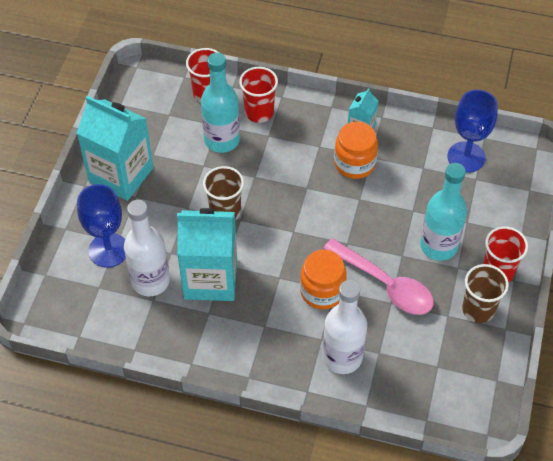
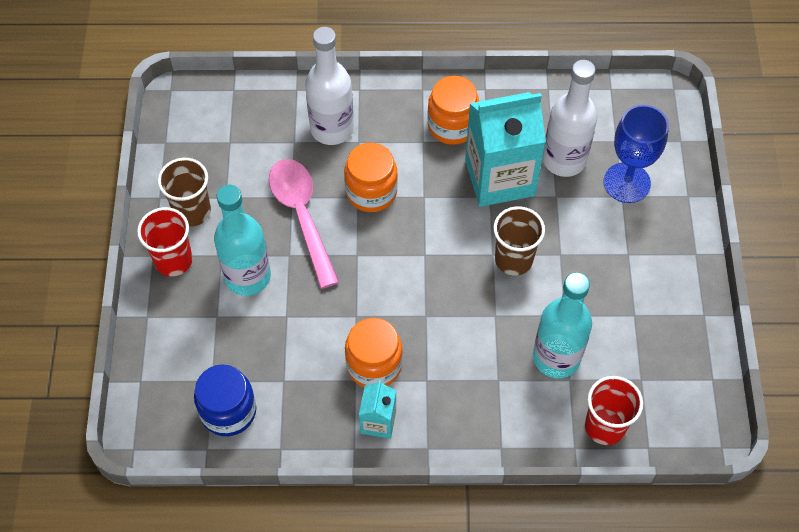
camera: 165 degrees right, 5 degrees up
turquoise carton [77,96,153,201] -> none
red cup [239,67,278,123] -> none
pink spoon [323,238,434,315] -> pink spoon turned 45 degrees clockwise [269,159,339,289]
blue goblet [448,90,498,173] -> blue jar [194,364,256,436]
none -> orange jar [427,76,479,145]

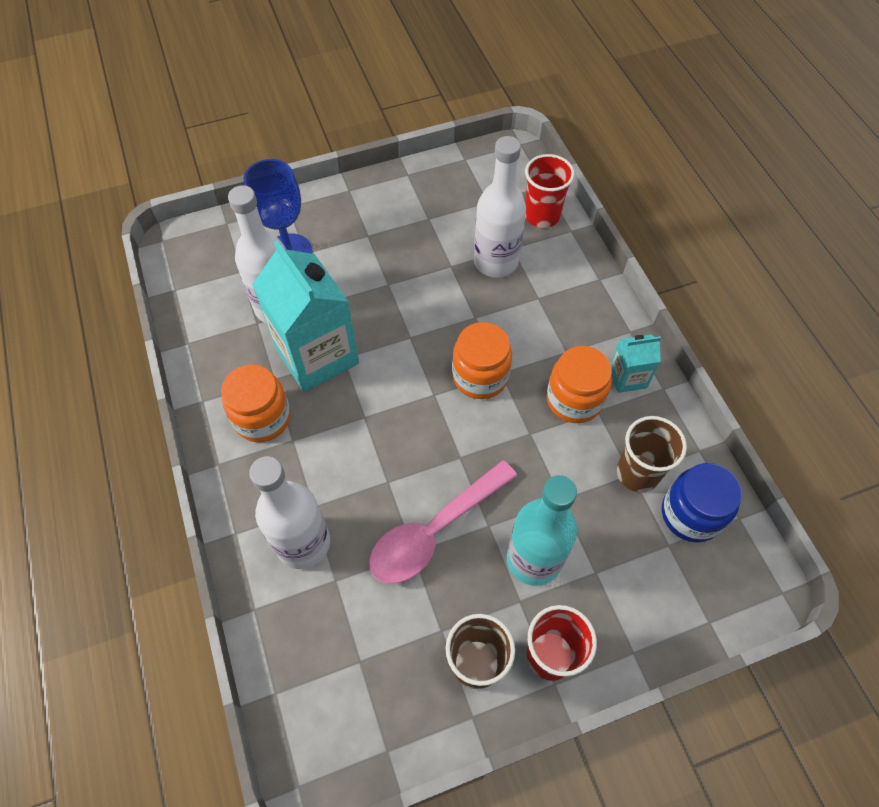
camera: 110 degrees left, 0 degrees up
orange jar [344,143,398,212] -> orange jar moved to [452,322,512,399]
brown cup [493,206,545,276] -> brown cup moved to [617,416,687,493]
turquoise bottle [533,272,592,378] -> white bottle [474,136,526,278]

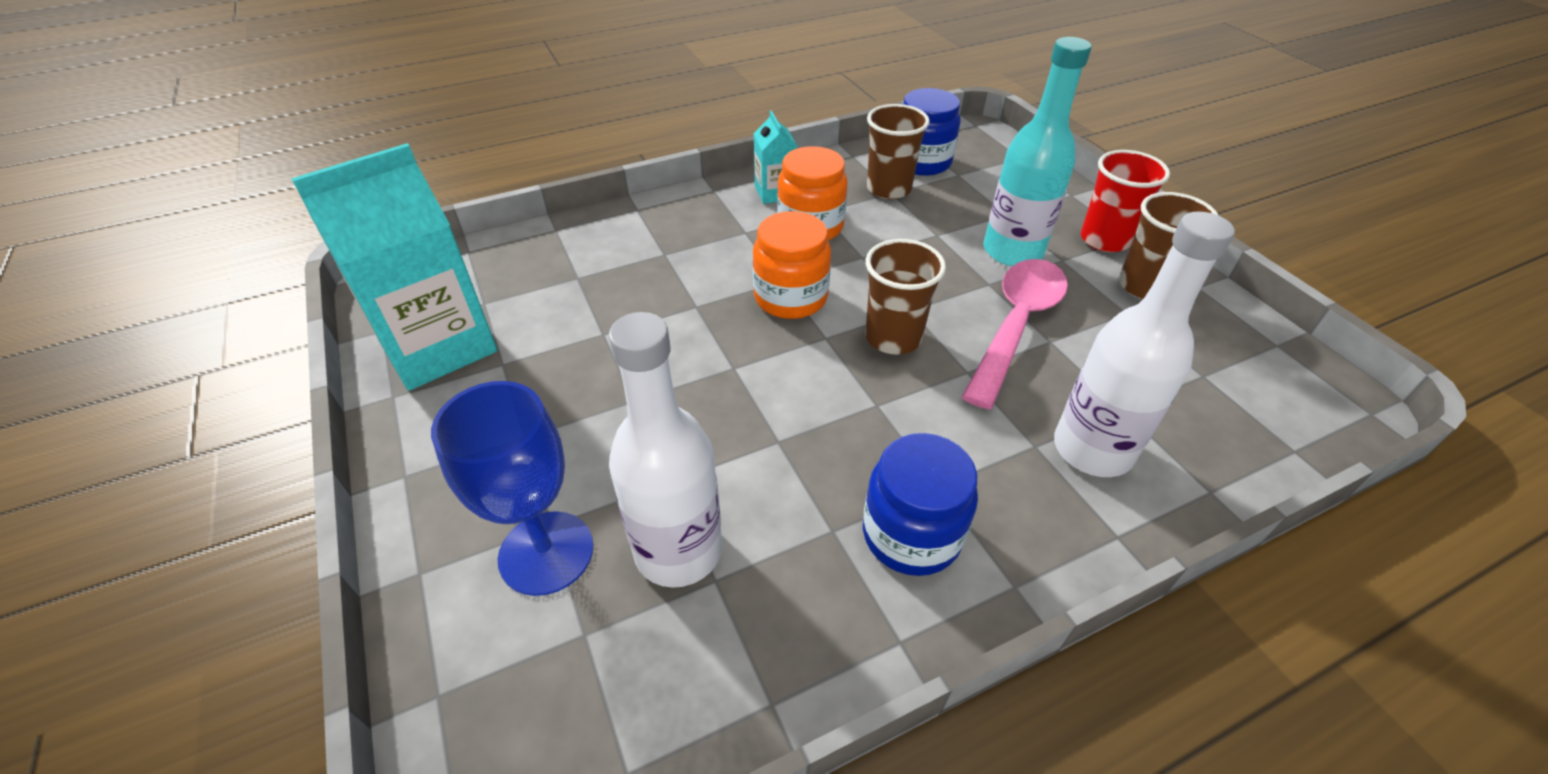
camera: 95 degrees left, 15 degrees down
orange jar [221,364,291,442] -> blue jar [863,433,978,576]
turquoise carton [252,240,359,392] -> turquoise carton moved to [291,143,497,391]
pink spoon [369,460,517,584] -> pink spoon turned 105 degrees counterclockwise [962,259,1068,409]
white bottle [474,136,526,278] -> none
red cup [525,154,575,228] -> none
none -> brown cup [866,239,946,355]

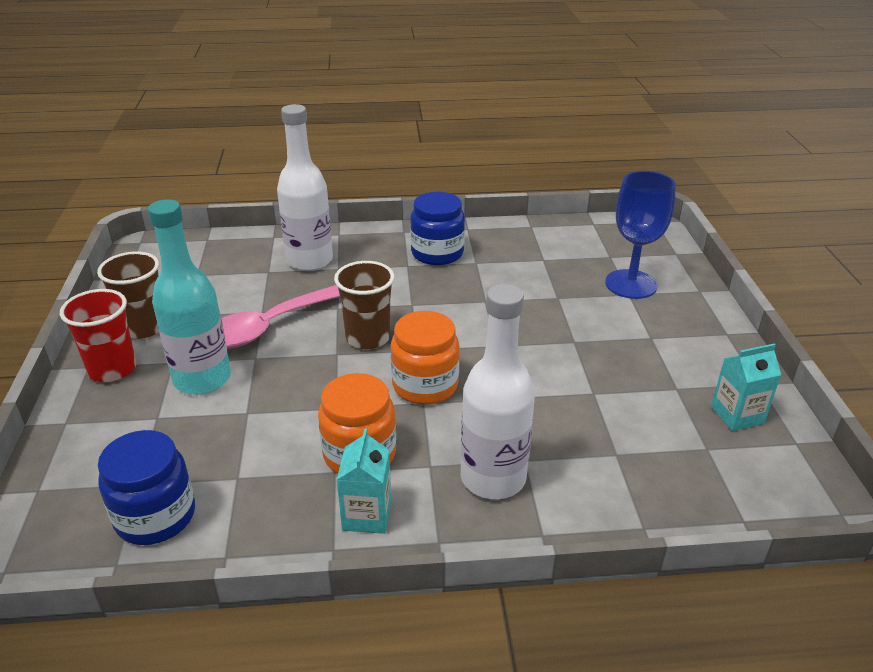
camera: 160 degrees left, 10 degrees down
turquoise carton [291,143,497,391] -> turquoise carton [711,343,781,431], size x0.48
white bottle [609,312,722,588] -> white bottle moved to [461,284,535,499]
brown cup [867,104,930,199] -> none

